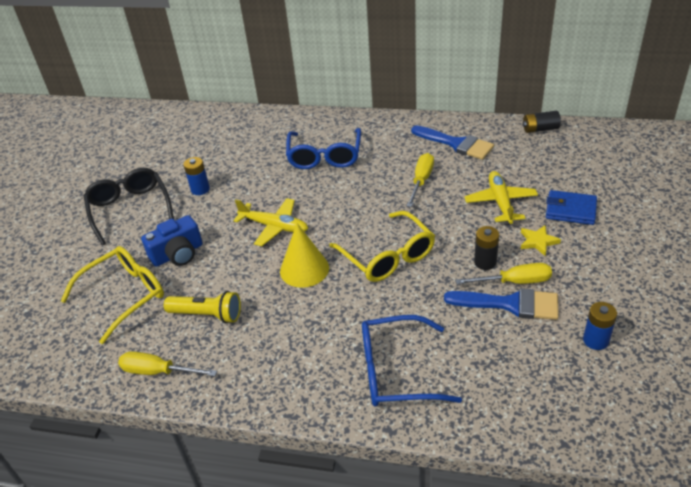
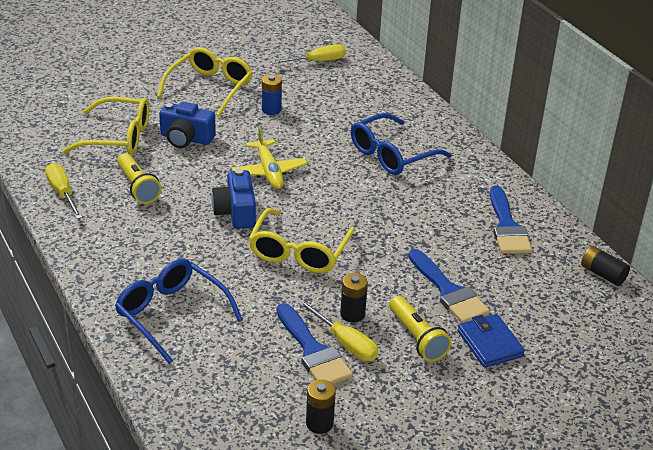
camera: 45 degrees right, 5 degrees down
black glasses [84,168,174,245] -> yellow glasses [157,47,253,116]
yellow cone [280,223,329,288] -> blue camera [211,169,256,229]
yellow screwdriver [407,153,434,207] -> yellow screwdriver moved to [271,44,346,64]
yellow plane [464,171,538,224] -> blue brush [409,249,490,323]
yellow star [521,225,561,256] -> yellow flashlight [389,296,452,362]
blue battery [583,302,617,350] -> black battery [306,379,336,434]

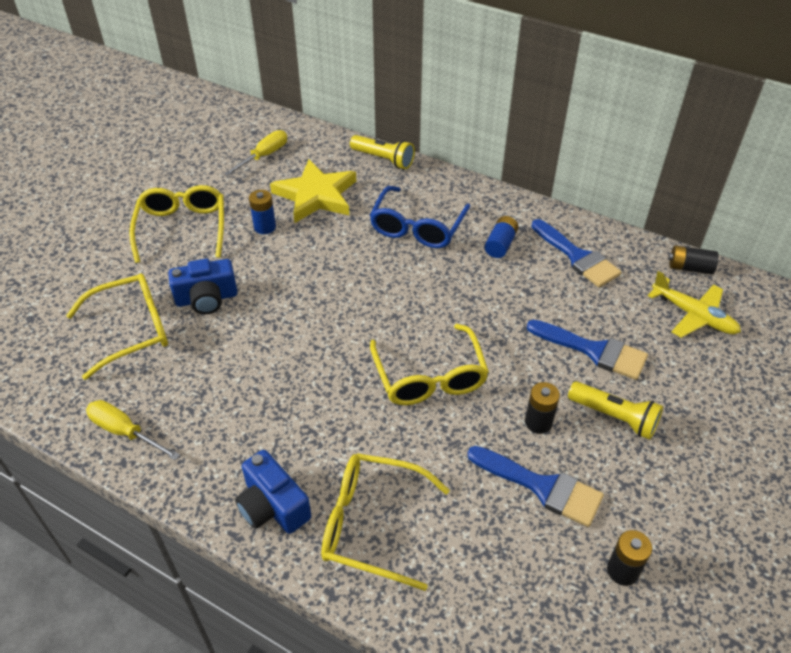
camera: 30 degrees left, 10 degrees up
blue glasses [115,259,243,364] -> yellow glasses [321,453,450,591]
yellow flashlight [117,153,162,204] -> yellow flashlight moved to [350,135,415,169]
blue camera [211,169,256,229] -> blue camera moved to [235,450,311,534]
yellow plane [232,127,308,189] -> yellow plane moved to [648,271,741,338]
yellow screwdriver [298,300,378,361] -> none
blue wallet [458,314,525,368] -> none
none -> yellow star [270,160,356,223]
none -> blue battery [485,216,518,258]

